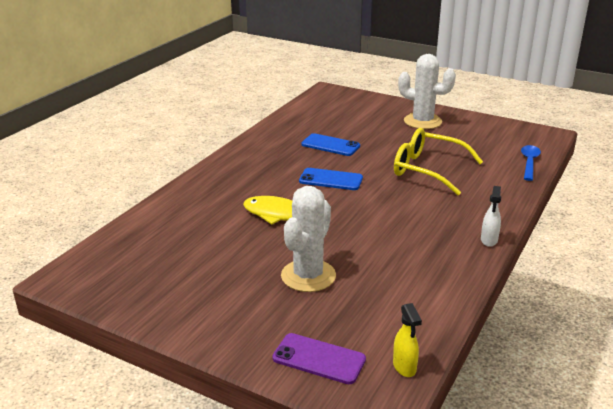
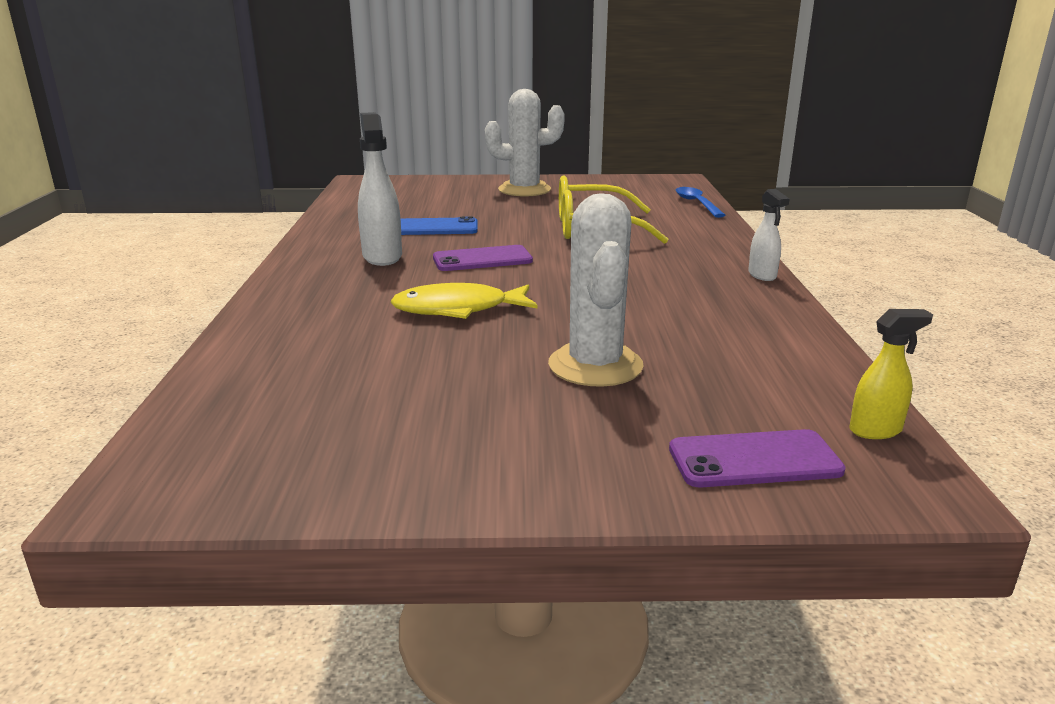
camera: 30 degrees left, 5 degrees down
blue phone [299,168,363,190] -> purple phone [433,245,533,271]
yellow spray bottle [393,303,422,377] -> yellow spray bottle turned 60 degrees counterclockwise [849,309,933,439]
none -> white spray bottle [358,112,402,266]

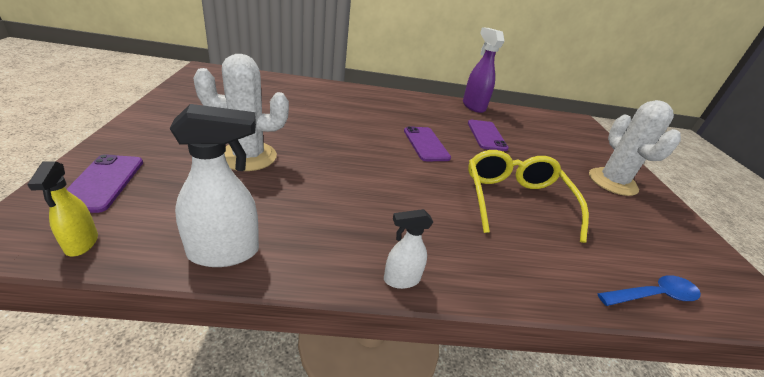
camera: 85 degrees right, 10 degrees up
white spray bottle [358,112,402,266] -> white spray bottle moved to [170,104,259,267]
yellow fish [390,283,537,319] -> none
blue phone [400,216,478,235] -> purple phone [468,120,509,151]
none -> purple spray bottle [463,27,504,113]

